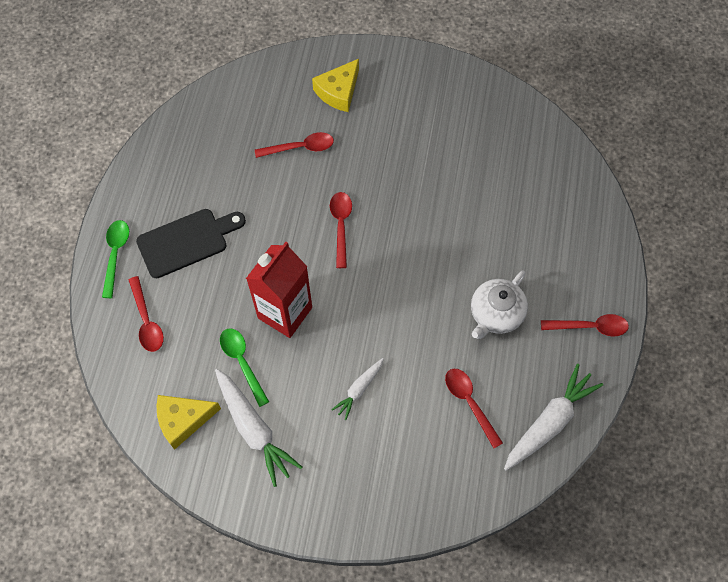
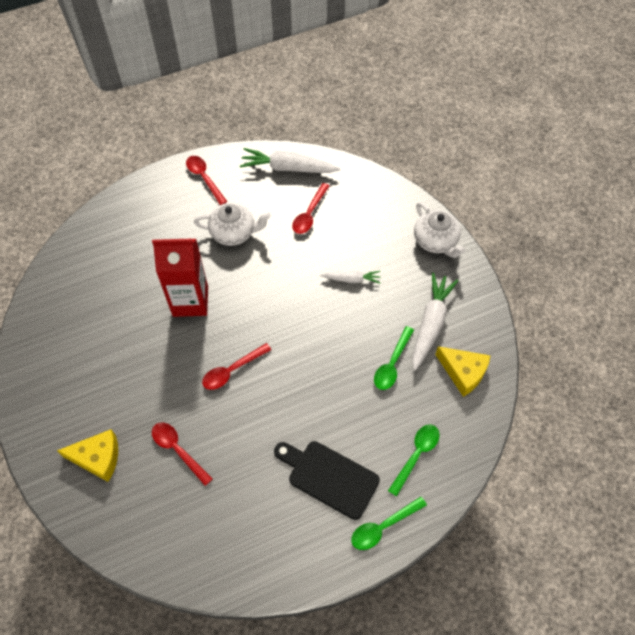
camera: 125 degrees left, 5 degrees down
red spoon [129,276,164,352] -> green spoon [388,425,440,496]
red carton [246,242,312,338] -> red carton moved to [152,238,208,317]
none -> white teapot [414,202,465,258]

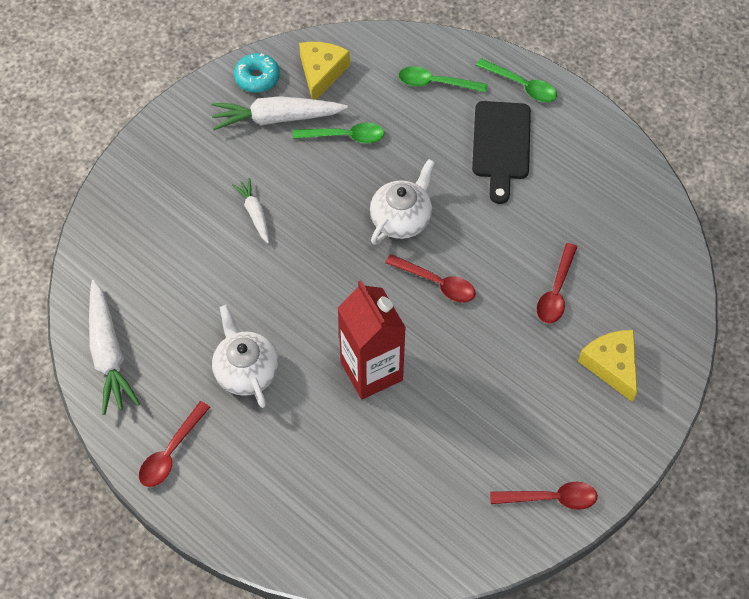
camera: 115 degrees left, 0 degrees up
red spoon [292,183,330,234] -> red spoon moved to [490,482,598,510]
white teapot [414,202,465,258] -> white teapot moved to [370,159,435,245]
none -> turquoise donut [234,53,280,93]

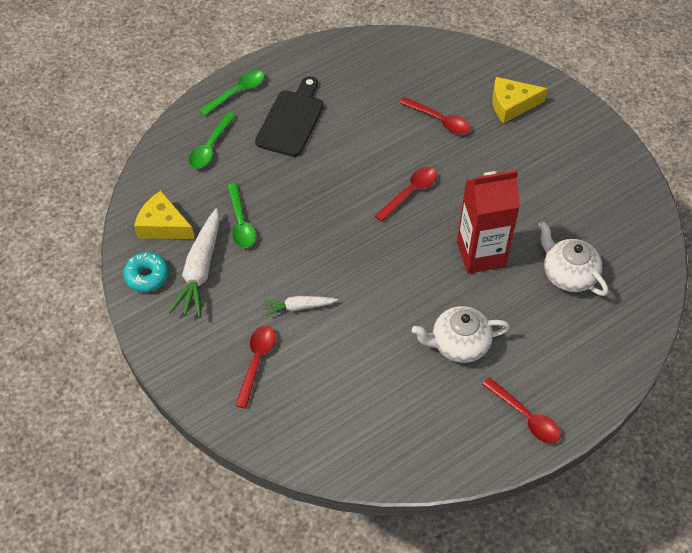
camera: 75 degrees left, 5 degrees down
white carrot [89,280,140,415] -> none
green spoon [293,122,385,143] -> green spoon turned 150 degrees clockwise [227,183,256,248]
white teapot [370,159,435,245] -> white teapot moved to [539,221,608,296]
black cutting board [472,101,531,204] -> black cutting board turned 90 degrees counterclockwise [255,76,324,157]
red spoon [490,482,598,510] -> red spoon moved to [235,326,276,409]

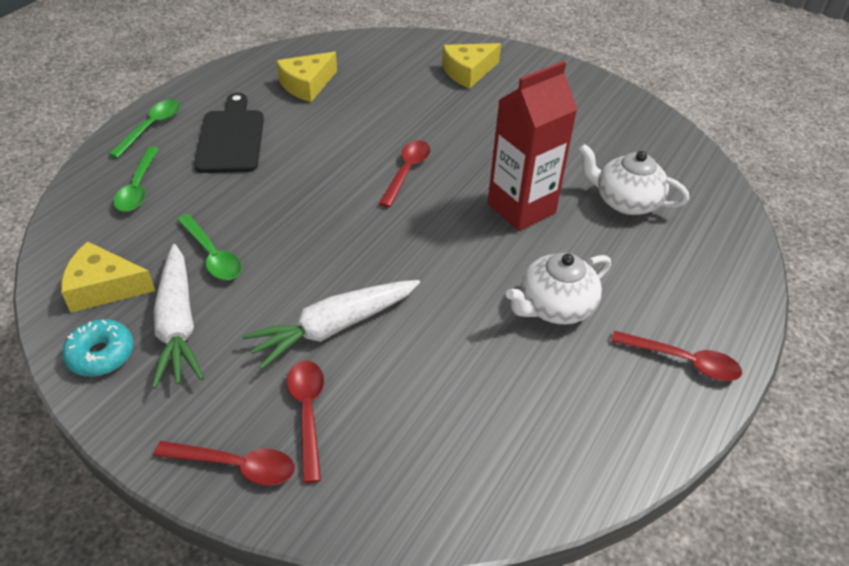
camera: 25 degrees left, 10 degrees down
white carrot [263,296,338,316] -> white carrot [242,280,420,369], size x1.79
red spoon [400,97,470,134] -> red spoon moved to [154,441,295,486]
none -> yellow cheese [276,52,337,102]

